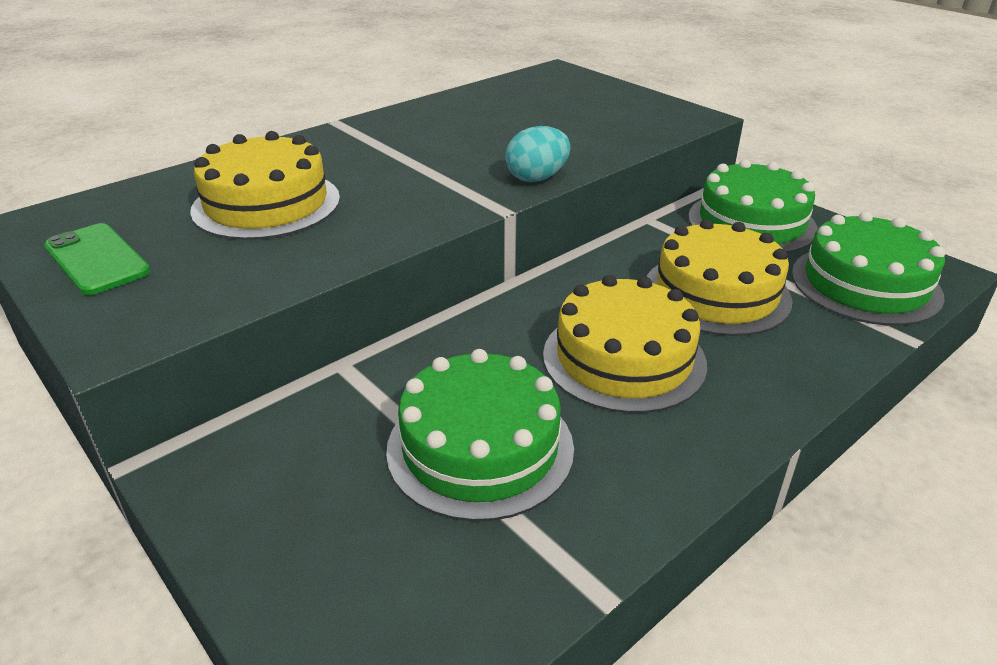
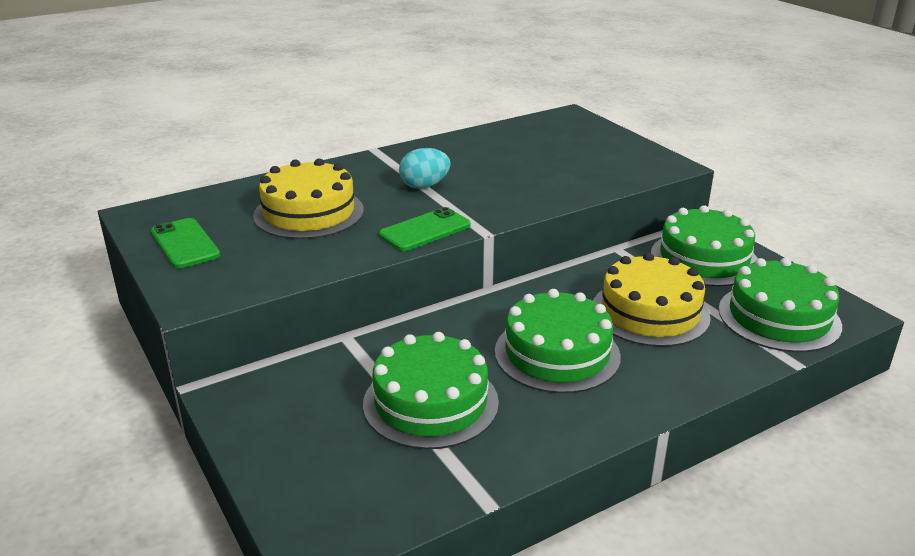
camera: 10 degrees right, 5 degrees down
turquoise egg [505,126,570,182] -> turquoise egg moved to [399,148,450,189]
yellow cake [543,275,707,413] -> green cake [495,289,621,393]
none -> green phone [379,207,471,251]

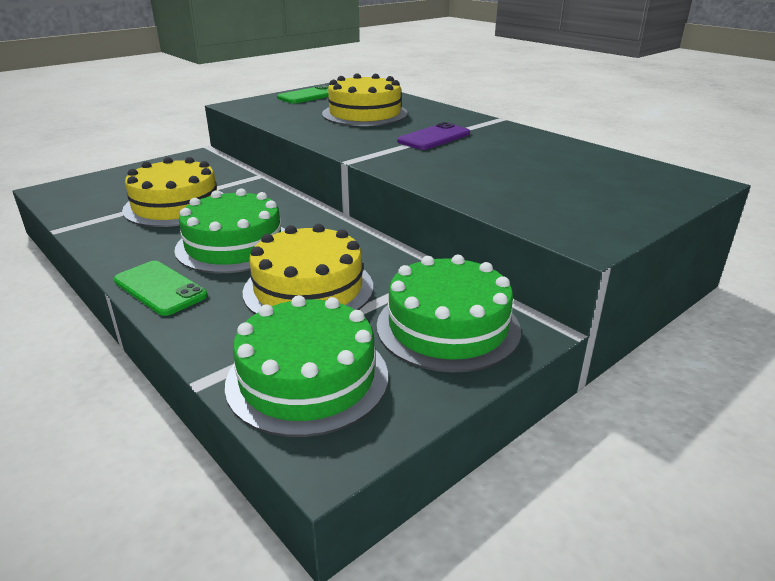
camera: 80 degrees right, 0 degrees up
green cake [363,332,499,449] -> yellow cake [122,157,224,227]
green phone [379,207,471,251] -> green phone moved to [114,261,208,316]
turquoise egg [399,148,450,189] -> purple phone [397,122,470,150]

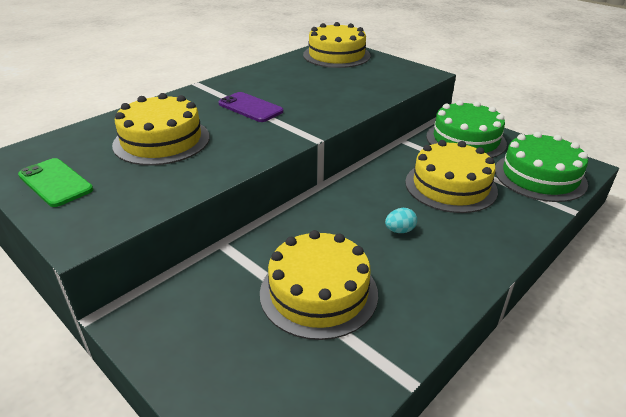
camera: 95 degrees left, 5 degrees up
green phone [114,261,208,316] -> none
green cake [174,188,285,273] -> turquoise egg [385,208,417,233]
none -> yellow cake [303,22,371,68]

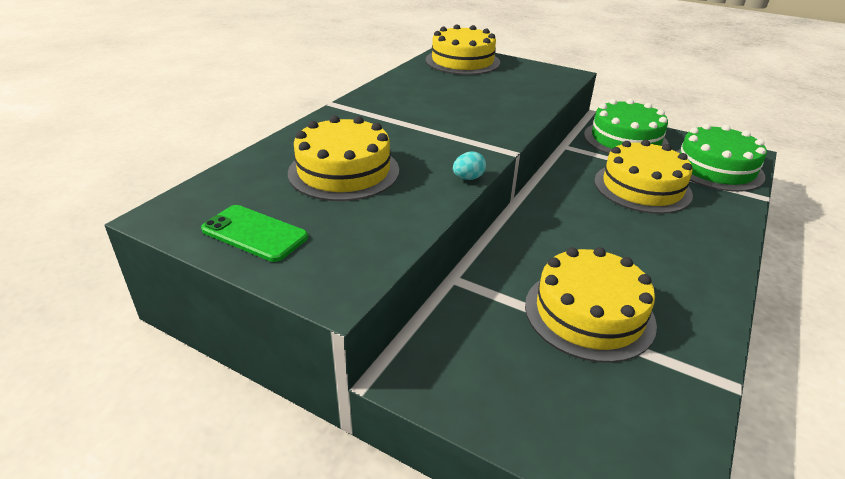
camera: 15 degrees left, 0 degrees up
purple phone [218,92,283,122] -> none
turquoise egg [385,208,417,233] -> turquoise egg moved to [453,152,486,180]

